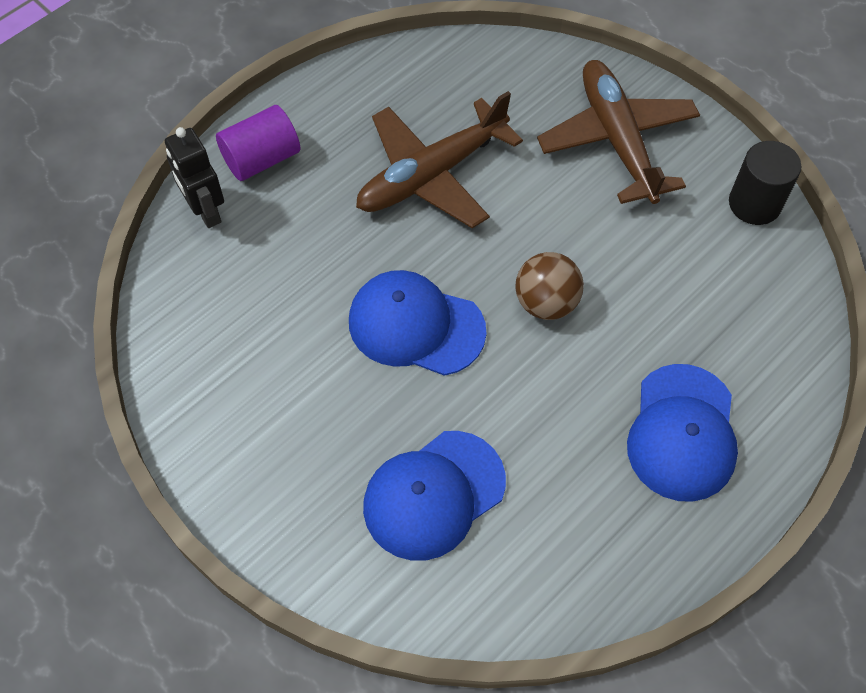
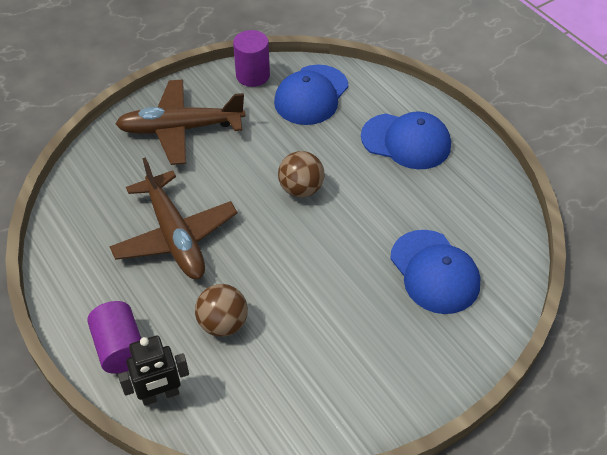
camera: 80 degrees left, 10 degrees down
blue cap [349,270,487,376] -> blue cap moved to [274,65,349,125]
black cylinder [729,141,801,225] -> purple cylinder [233,30,270,87]
none -> brown ball [195,284,248,337]

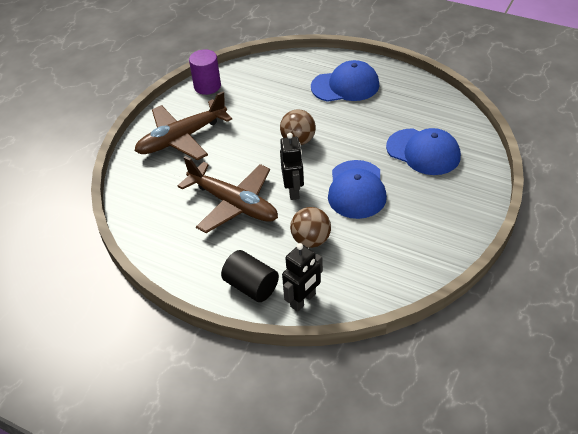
camera: 25 degrees left, 5 degrees down
purple cylinder [87,301,141,374] -> black cylinder [221,250,279,302]
blue cap [274,65,349,125] -> blue cap moved to [328,160,387,219]
none -> black robot [280,133,304,200]

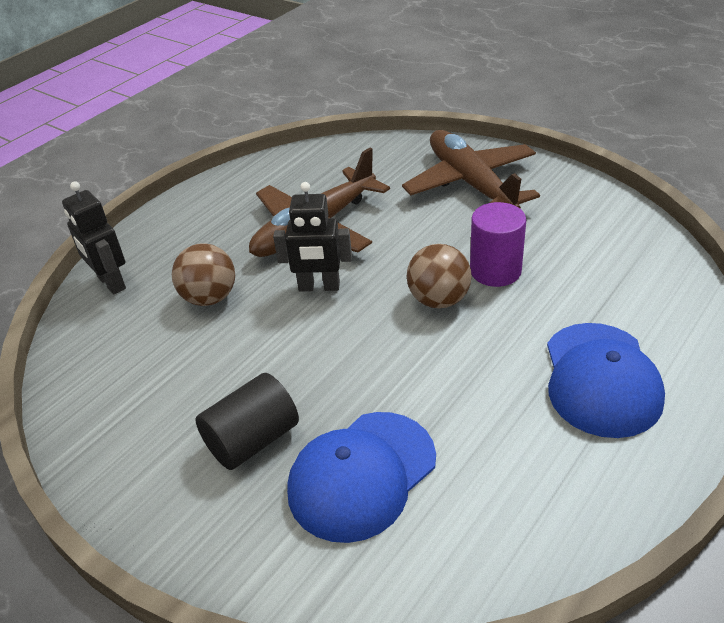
camera: 100 degrees right, 5 degrees down
purple cylinder [189,49,221,95] -> purple cylinder moved to [470,202,526,287]
black cylinder [221,250,279,302] -> black cylinder moved to [195,373,299,470]
blue cap [328,160,387,219] -> none

